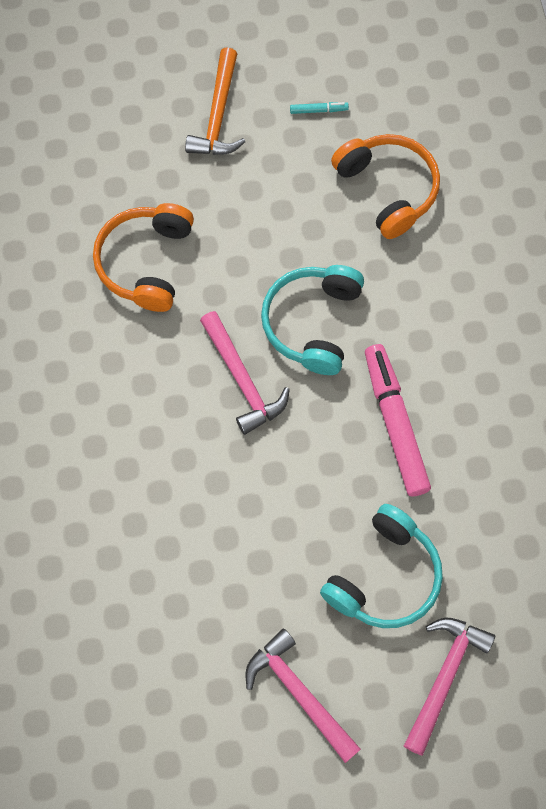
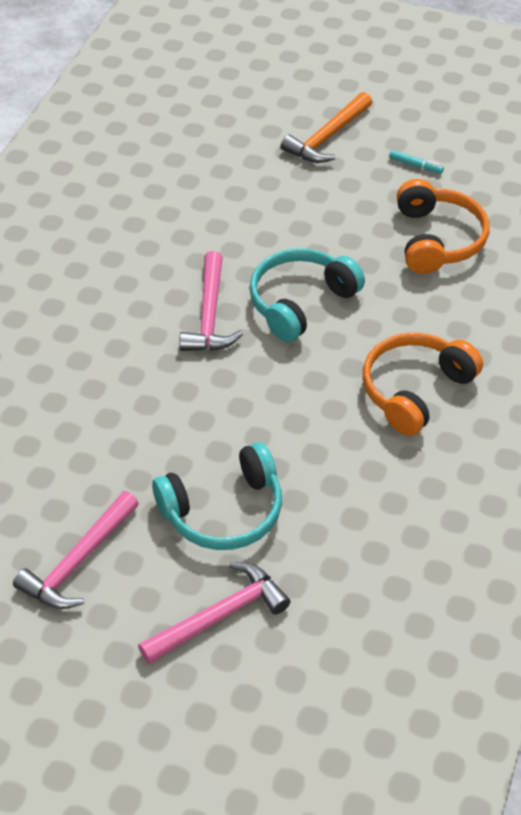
camera: 30 degrees right, 20 degrees down
orange headphones [93,203,194,312] -> orange headphones moved to [363,332,483,436]
pink hammer [246,628,361,763] -> pink hammer turned 135 degrees counterclockwise [13,491,139,609]
pink marker [365,344,431,496] -> none

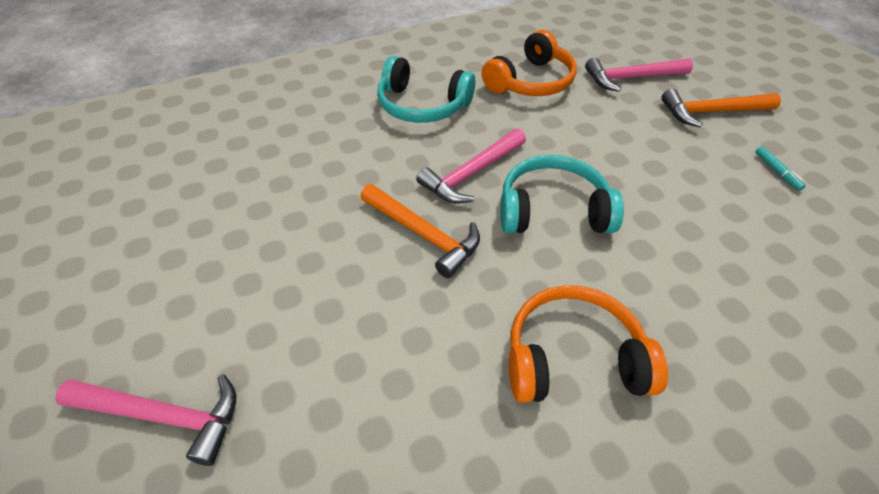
camera: 45 degrees right, 0 degrees up
pink hammer [13,491,139,609] -> pink hammer moved to [585,57,693,92]
turquoise headphones [152,442,282,550] -> turquoise headphones moved to [377,56,475,123]
orange headphones [397,179,489,274] -> orange headphones moved to [481,30,577,96]
none -> orange hammer [360,184,480,278]

